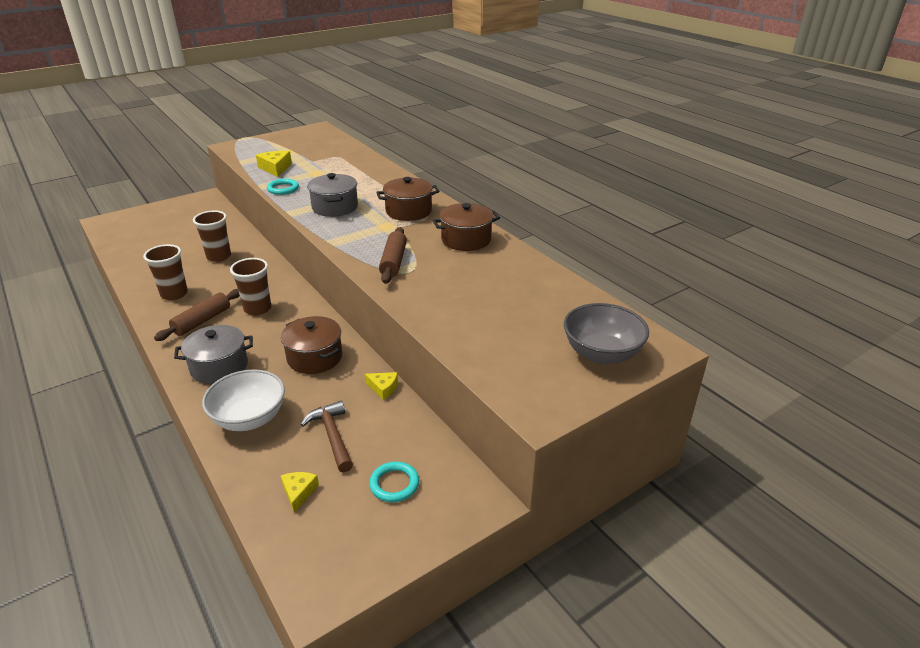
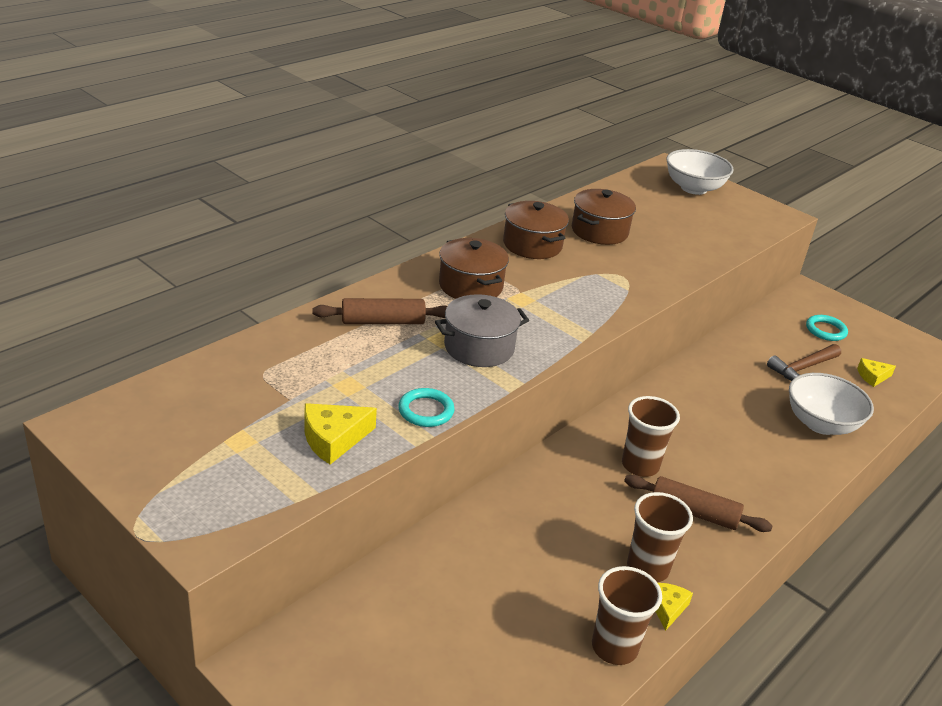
camera: 105 degrees left, 0 degrees up
grey pot [174,325,253,384] -> none
brown cup [193,210,231,262] -> brown cup moved to [592,566,662,665]
brown pot [281,316,342,374] -> brown pot moved to [572,189,636,245]
yellow cheese [364,372,398,400] -> yellow cheese moved to [655,583,693,631]
brown rolling pin [379,227,407,284] -> brown rolling pin moved to [313,298,447,324]
grey bowl [564,303,649,364] -> white bowl [666,149,734,195]

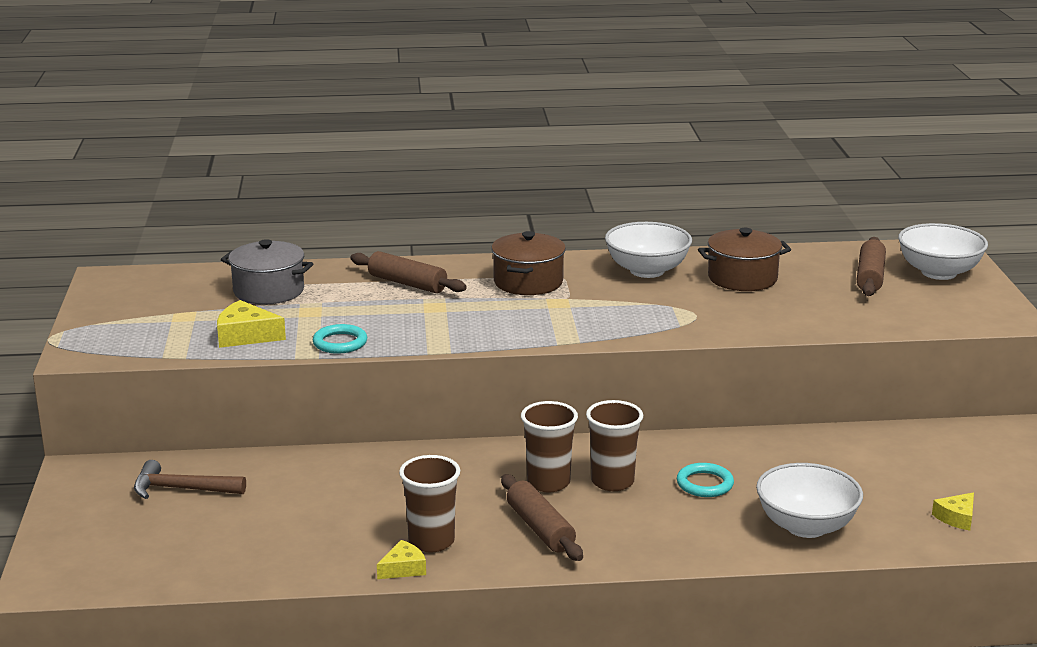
camera: 45 degrees right, 10 degrees down
grey pot [435,294,529,367] -> grey pot moved to [221,239,313,304]
brown pot [503,201,569,259] -> white bowl [605,222,692,278]
brown cup [592,566,662,665] -> brown cup moved to [586,400,643,491]
brown hammer [767,344,841,381] -> brown hammer moved to [134,460,246,499]
turquoise ring [806,315,848,341] -> turquoise ring moved to [677,463,734,497]
yellow cheese [857,358,896,387] -> yellow cheese turned 75 degrees counterclockwise [932,492,974,531]
none -> brown rolling pin [857,237,886,296]

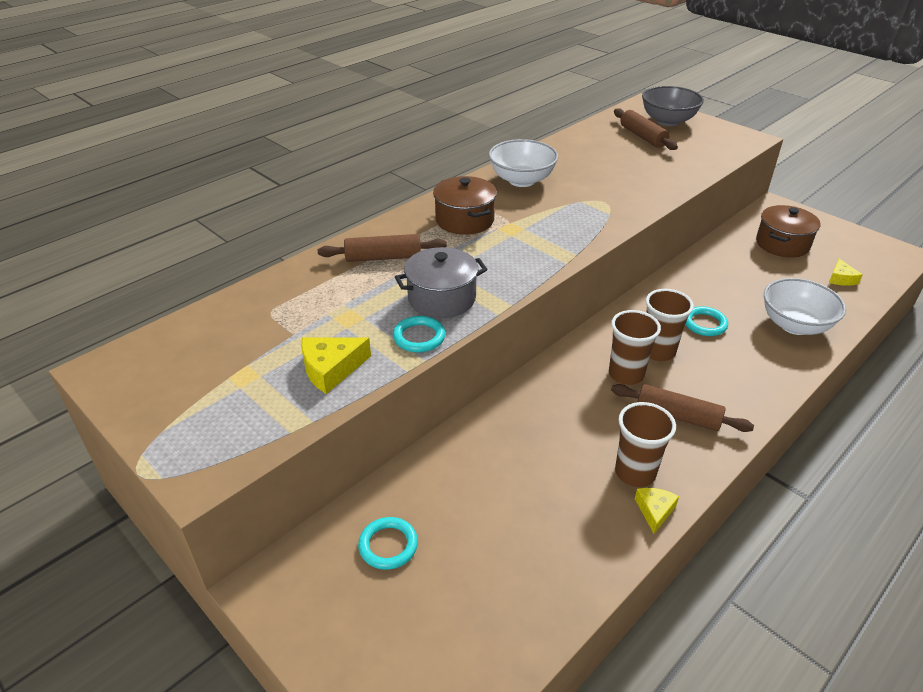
camera: 40 degrees left, 15 degrees up
brown hammer [134,460,246,499] -> turquoise ring [358,517,418,570]
grey pot [221,239,313,304] -> grey pot moved to [395,247,488,318]
brown pot [698,228,791,291] -> brown pot moved to [756,205,821,258]
white bowl [898,223,988,280] -> grey bowl [642,86,704,126]

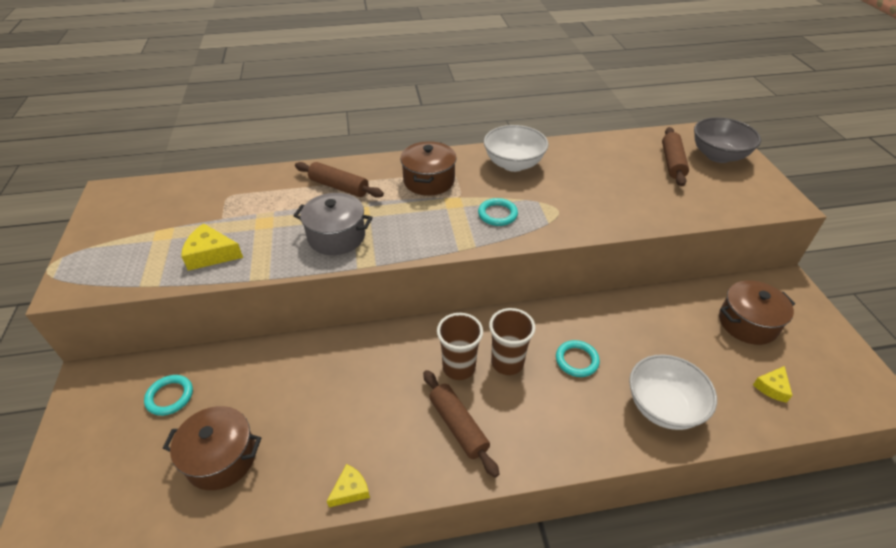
camera: 35 degrees right, 5 degrees up
turquoise ring [393,316,445,353] -> turquoise ring moved to [478,198,518,226]
brown cup [615,402,676,487] -> none
none -> brown pot [163,406,261,490]

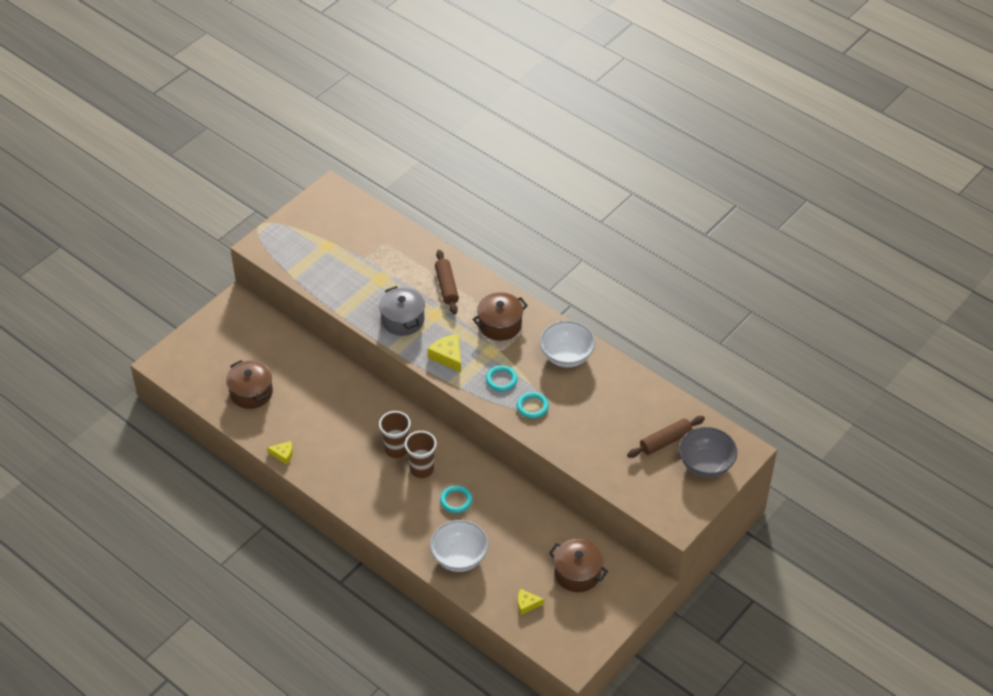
camera: 50 degrees right, 5 degrees up
turquoise ring [144,375,193,416] -> turquoise ring moved to [517,392,549,419]
yellow cheese [181,223,243,271] -> yellow cheese moved to [428,334,461,372]
brown rolling pin [423,370,499,478] -> none

